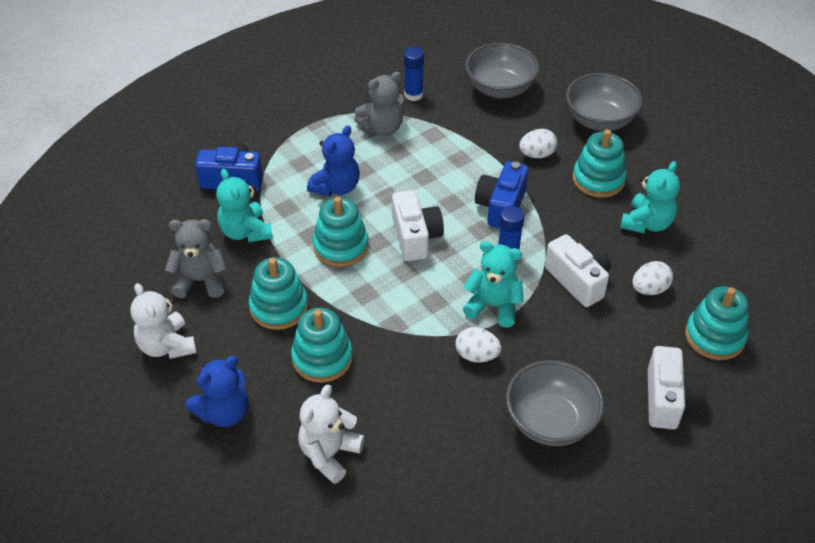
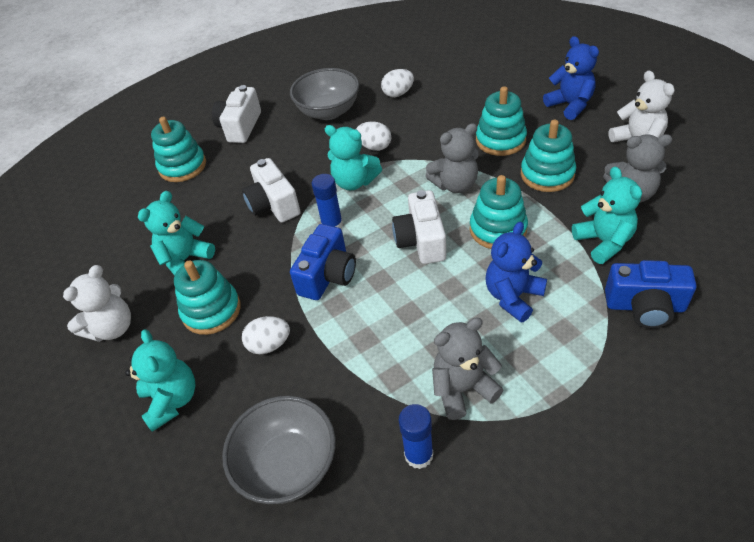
camera: 170 degrees left, 0 degrees up
blue teddy bear [185,356,248,427] -> blue teddy bear turned 90 degrees clockwise [543,36,599,120]
white teddy bear [298,385,365,484] -> white teddy bear moved to [63,265,131,342]
grey bowl [566,73,642,131] -> turquoise teddy bear [125,329,195,432]
white egg [632,261,673,295] -> white egg moved to [381,69,414,97]
none -> grey teddy bear [426,123,479,193]

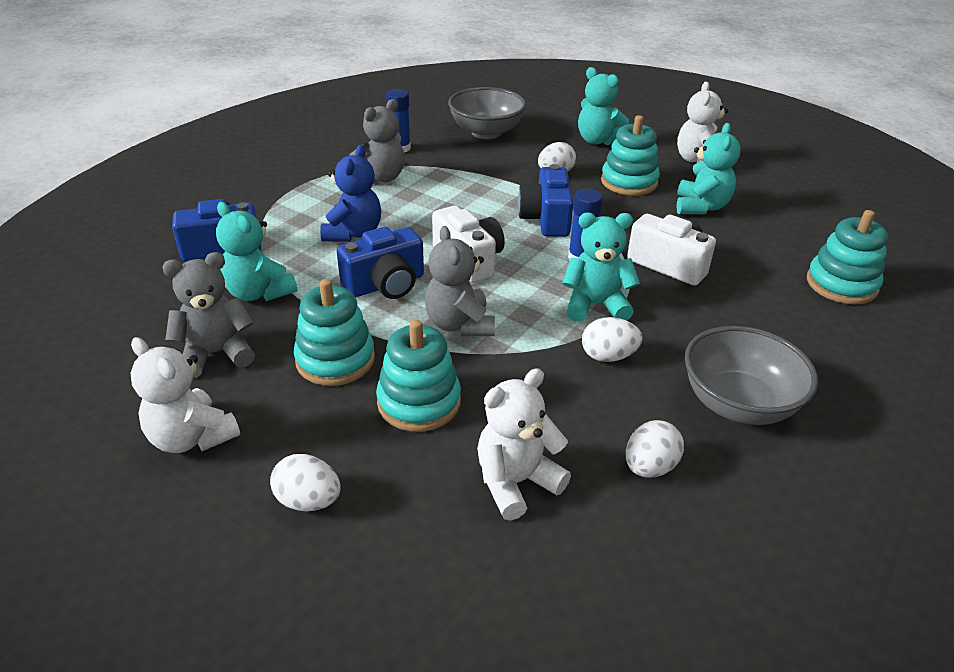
camera: 150 degrees right, 10 degrees down
white camera [212,85,261,143] -> none
grey teddy bear [426,123,479,193] -> grey teddy bear turned 60 degrees counterclockwise [425,226,495,336]
turquoise stacking toy [470,175,528,249] -> blue camera [337,227,424,299]
blue teddy bear [543,36,599,120] -> white egg [270,454,341,511]
none -> white teddy bear [477,368,571,520]

